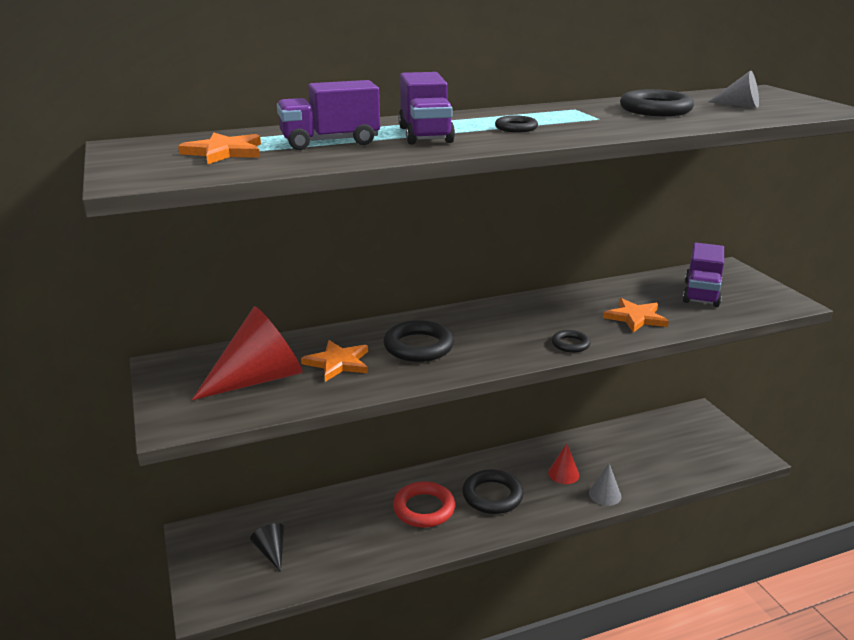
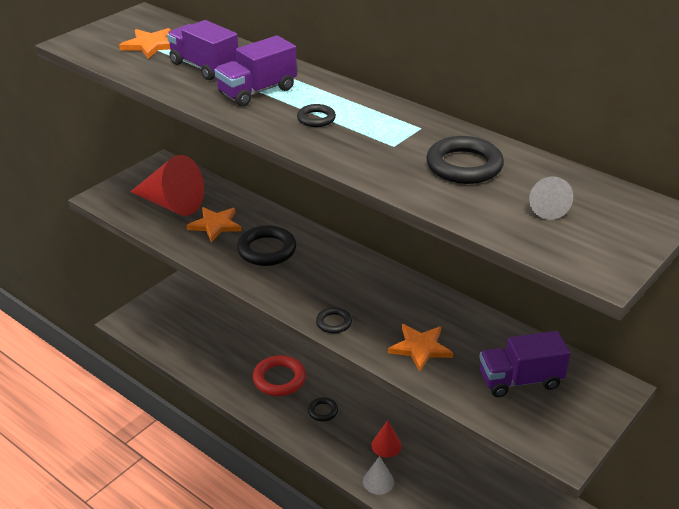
camera: 60 degrees right, 10 degrees up
black cone [250,523,284,572] -> none
black ring [462,470,524,514] -> black ring [308,397,338,421], size x0.55

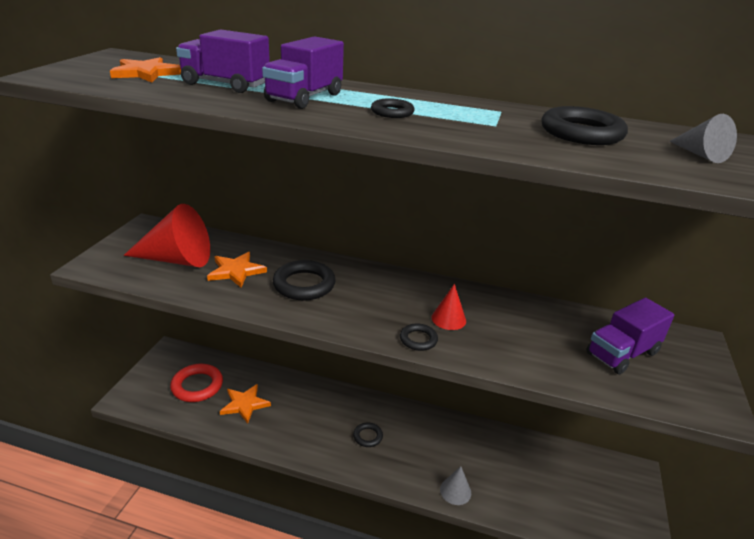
camera: 25 degrees left, 5 degrees down
red ring [253,355,306,396] -> red ring moved to [170,364,223,402]
red cone [371,420,402,458] -> red cone moved to [431,284,466,330]
orange star [388,324,453,372] -> orange star moved to [220,384,271,424]

